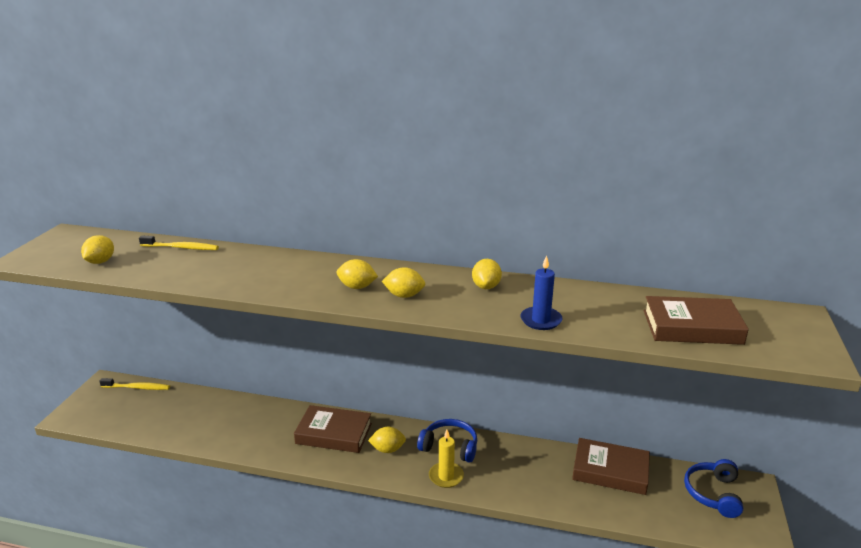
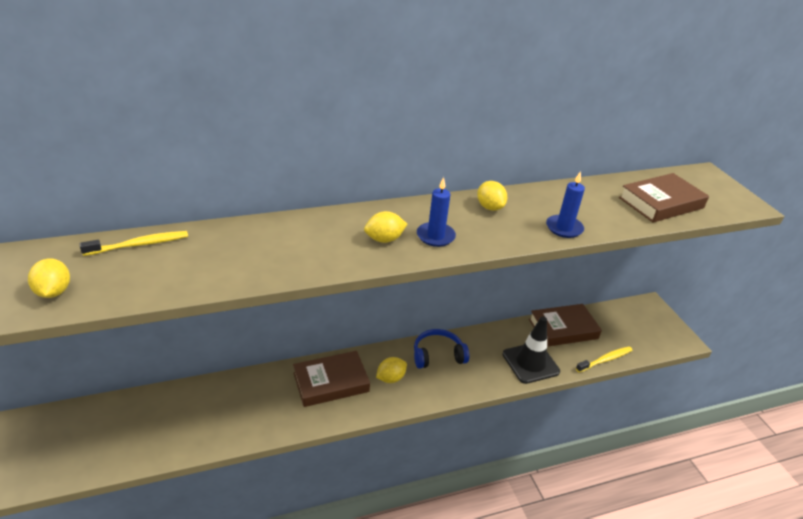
camera: 35 degrees left, 10 degrees up
yellow toothbrush [99,378,170,390] -> yellow toothbrush moved to [576,346,633,372]
yellow lemon [382,267,425,298] -> blue candle [417,177,456,247]
yellow candle [429,429,464,488] -> none
blue headphones [684,459,743,518] -> none
none -> black traffic cone [503,316,560,384]

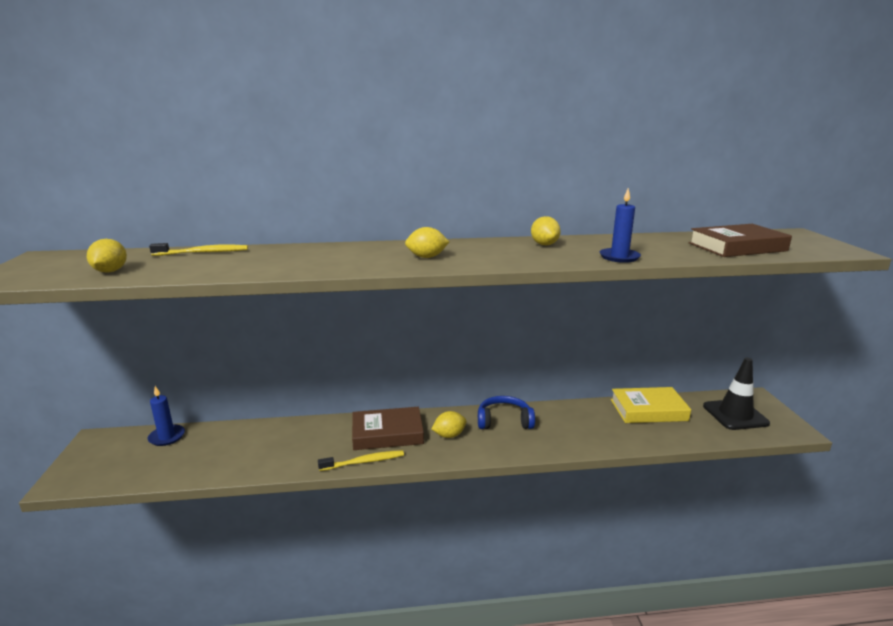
camera: 15 degrees right, 15 degrees down
blue candle [417,177,456,247] -> blue candle moved to [148,386,185,446]
black traffic cone [503,316,560,384] -> black traffic cone moved to [703,358,770,430]
brown book [529,304,602,347] -> yellow book [611,387,691,423]
yellow toothbrush [576,346,633,372] -> yellow toothbrush moved to [318,450,404,471]

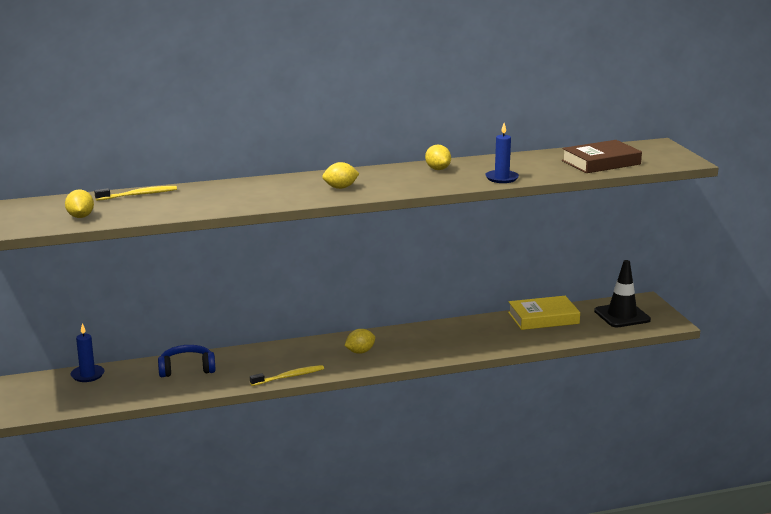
camera: 10 degrees left, 0 degrees up
brown book [352,407,424,450] -> none
blue headphones [478,396,535,429] -> blue headphones moved to [158,345,216,377]

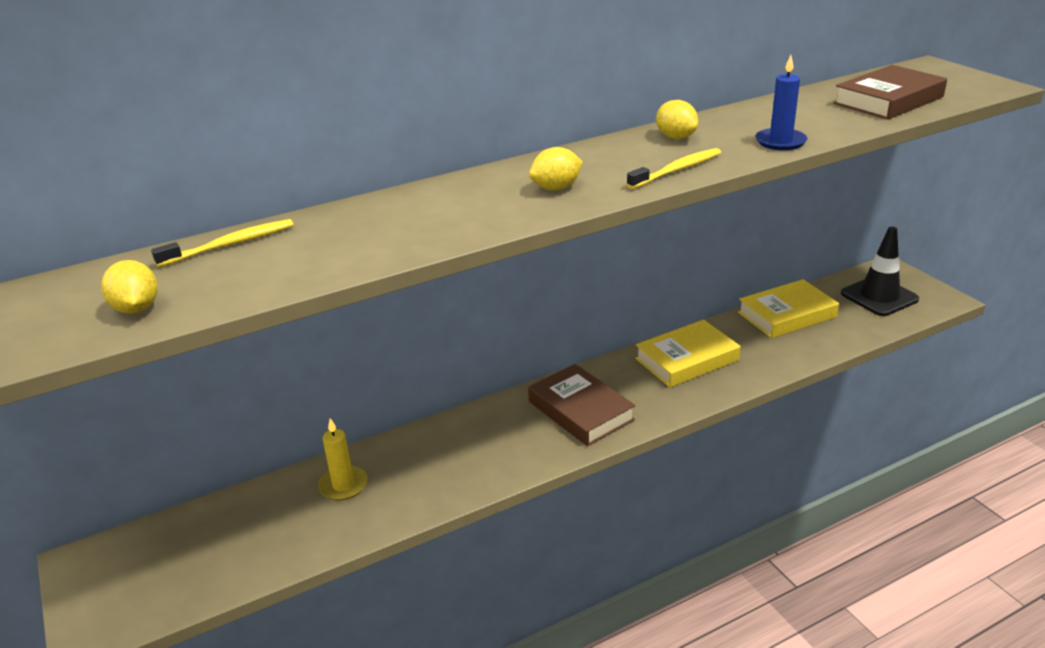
camera: 10 degrees left, 10 degrees up
blue candle [70,323,104,382] -> none
blue headphones [158,345,216,377] -> yellow candle [318,418,368,501]
yellow toothbrush [250,365,324,386] -> yellow toothbrush moved to [627,148,721,189]
yellow lemon [345,329,375,354] -> brown book [528,364,635,446]
none -> yellow book [635,320,740,388]

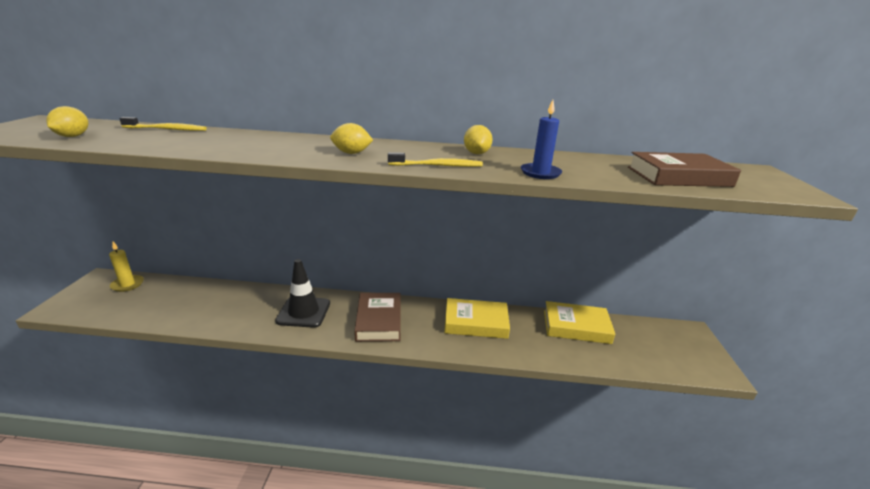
camera: 30 degrees right, 5 degrees down
yellow candle [318,418,368,501] -> yellow candle moved to [109,241,144,292]
black traffic cone [841,227,919,316] -> black traffic cone moved to [275,259,330,328]

